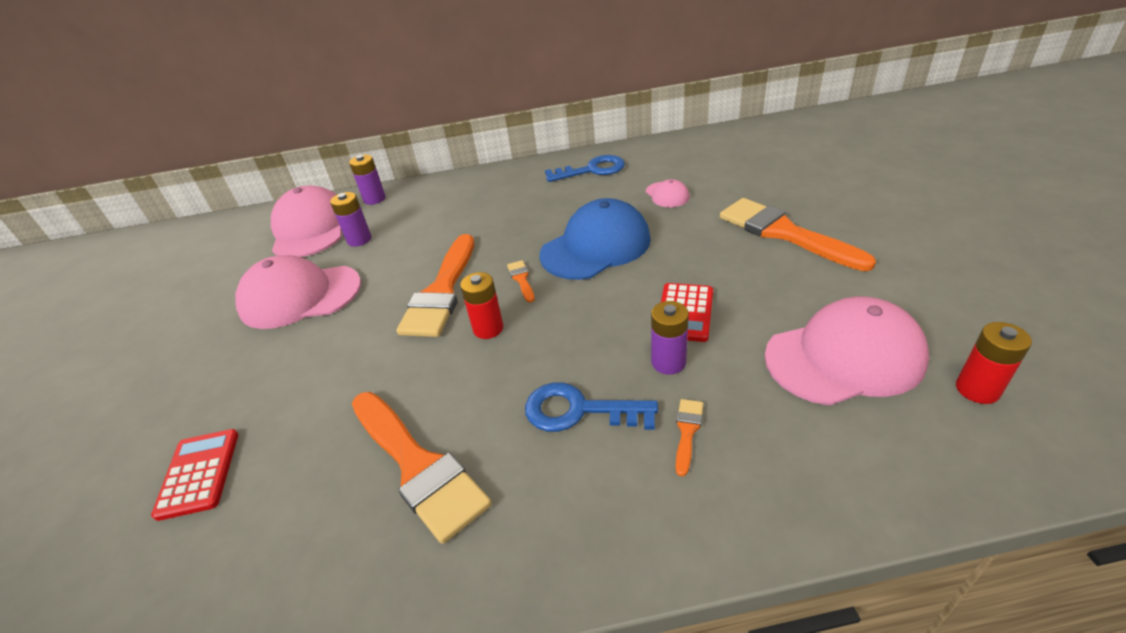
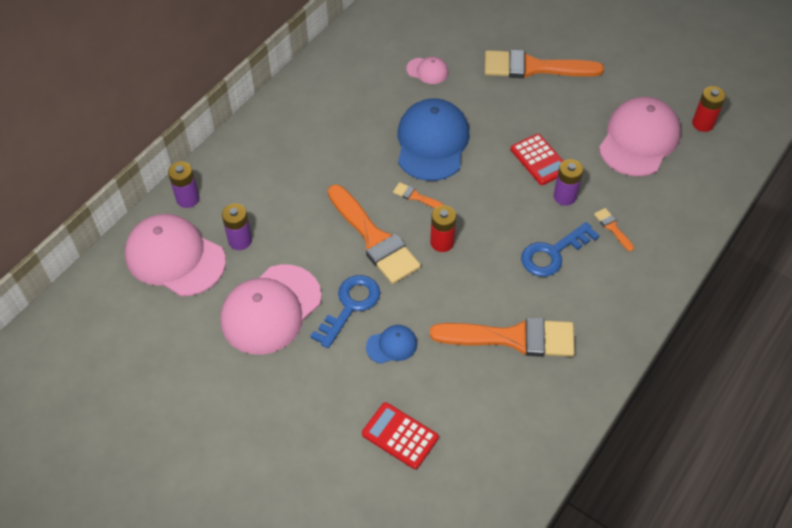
camera: 50 degrees left, 15 degrees up
blue key [545,155,625,182] -> blue key moved to [310,275,380,348]
none -> blue cap [366,325,417,364]

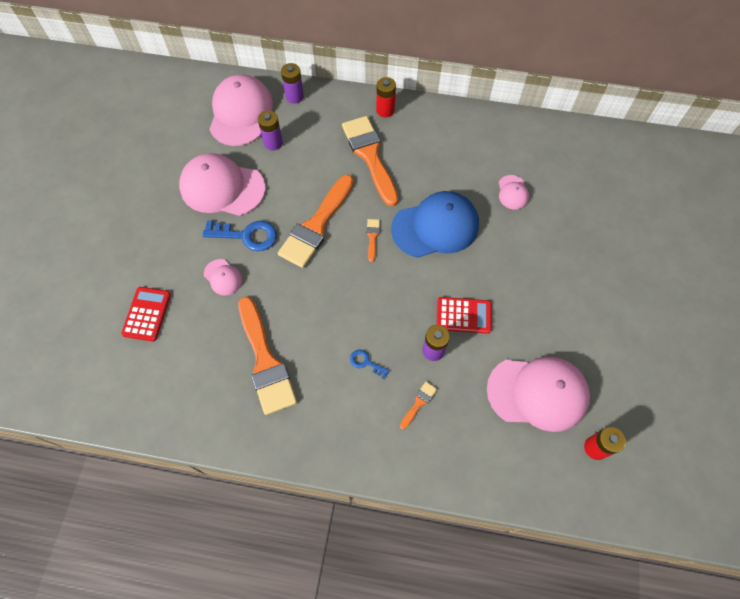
camera: 65 degrees right, 10 degrees up
blue cap [366,325,417,364] -> pink cap [204,259,243,296]
red battery [430,205,456,252] -> red battery moved to [376,77,396,117]
orange brush [485,50,604,78] -> orange brush moved to [342,116,398,207]
red calculator [511,134,563,185] -> red calculator turned 120 degrees counterclockwise [436,297,492,334]
blue key [521,222,600,277] -> blue key [350,350,389,379], size x0.52

